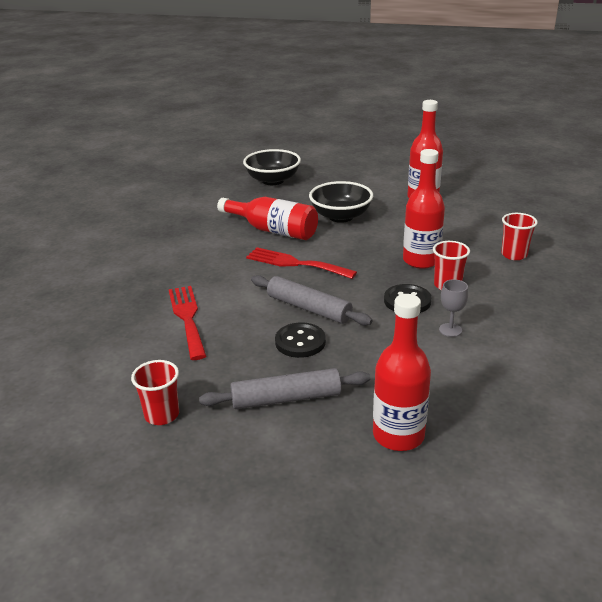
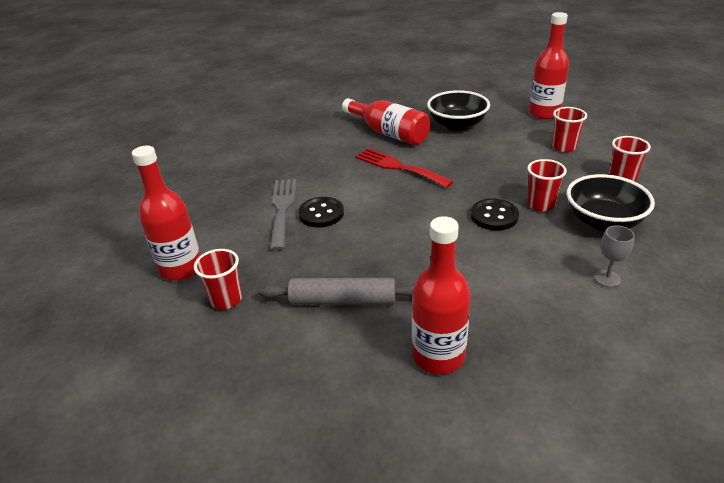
camera: 15 degrees right, 5 degrees up
red fork [169,286,206,360] -> grey fork [270,179,297,251]
black bowl [243,149,301,185] -> black bowl moved to [566,174,655,231]
grey rolling pin [251,275,373,326] -> none
black button [275,323,326,358] -> black button moved to [298,197,344,228]
red bottle [403,149,445,269] -> red bottle moved to [132,146,201,281]
grey goblet [439,279,468,337] -> grey goblet moved to [594,226,635,287]
none -> red cup [552,107,587,152]

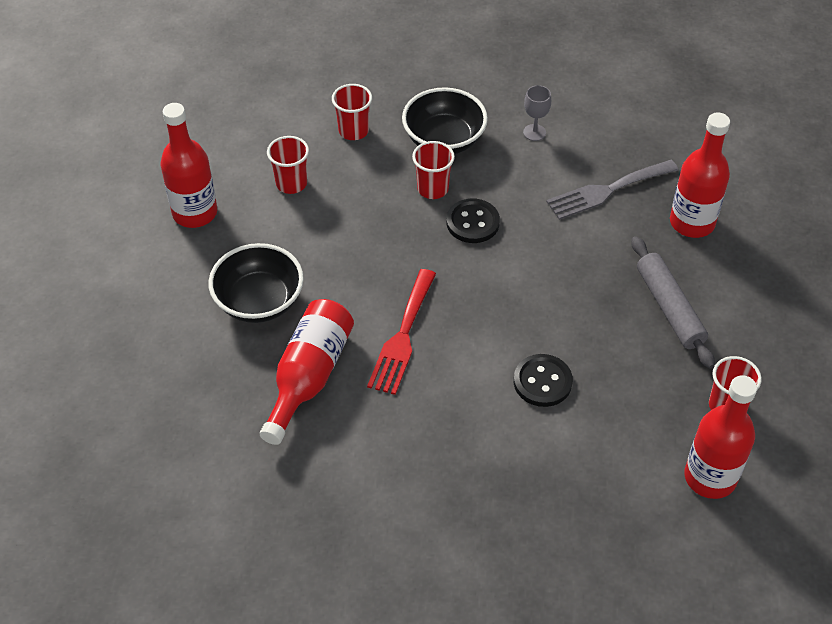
camera: 115 degrees left, 15 degrees up
grey fork [270,179,297,251] -> grey fork moved to [546,160,678,220]

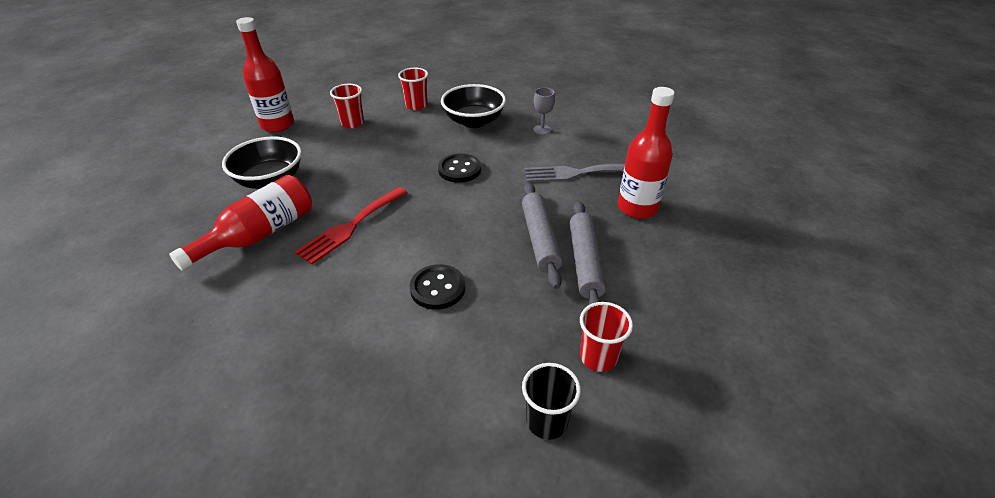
camera: 20 degrees right, 10 degrees down
red cup [412,141,455,199] -> none
red bottle [684,375,757,499] -> black cup [522,363,581,440]
none -> grey rolling pin [522,183,563,289]

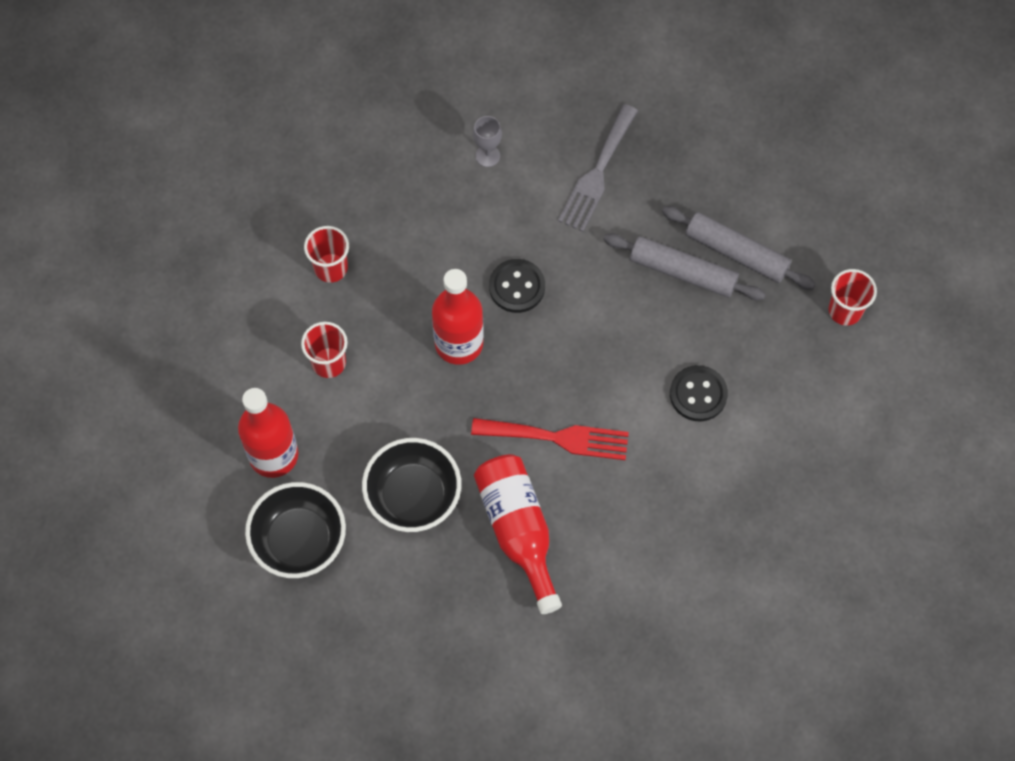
camera: 60 degrees left, 25 degrees up
red fork [295,187,407,265] -> red fork turned 60 degrees counterclockwise [471,418,629,460]
black bowl [441,84,506,128] -> black bowl moved to [245,482,346,578]
black cup [522,363,581,440] -> none
red bottle [618,87,675,219] -> red bottle moved to [432,269,484,365]

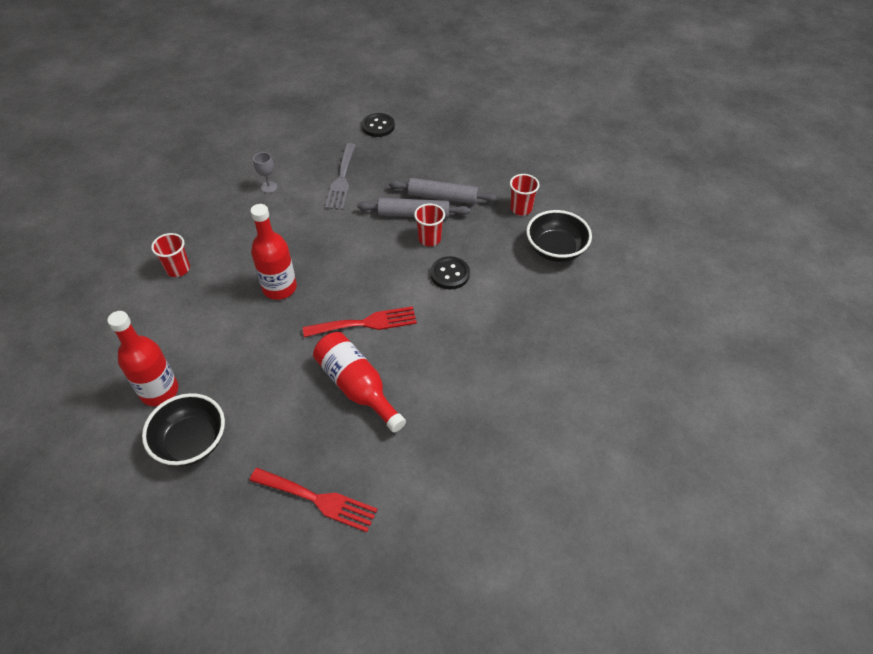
camera: 20 degrees left, 15 degrees down
red cup [301,322,348,378] -> red cup moved to [414,204,445,246]
black bowl [362,438,461,532] -> black bowl moved to [526,210,592,262]
black button [489,259,545,313] -> black button moved to [362,113,395,137]
none -> red fork [249,468,378,532]

